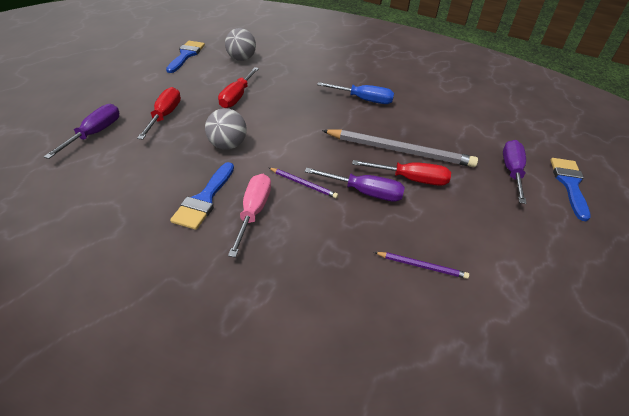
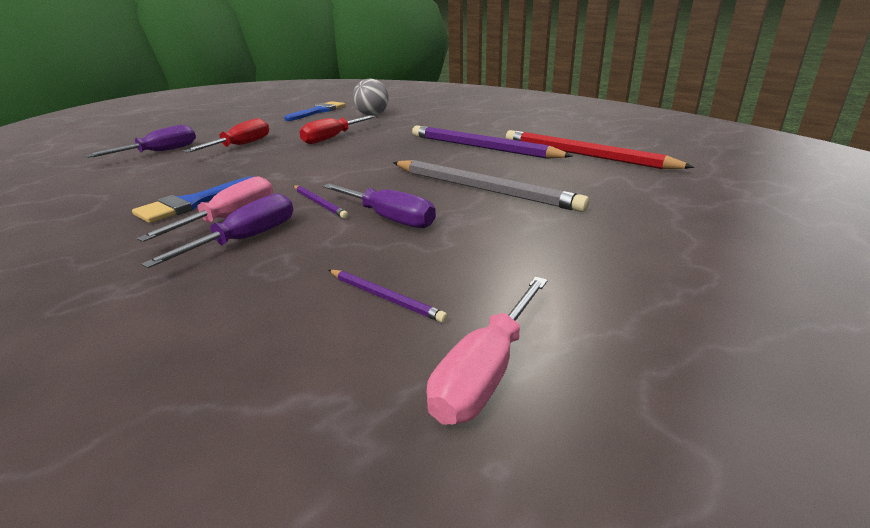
camera: 25 degrees right, 15 degrees down
grey ball [205,108,247,150] -> none
blue screwdriver [317,82,394,104] -> purple pencil [412,125,572,159]
red screwdriver [352,160,451,186] -> none
purple screwdriver [503,140,526,204] -> purple screwdriver moved to [141,193,293,268]
blue brush [550,158,591,221] -> none
none -> pink screwdriver [426,277,548,425]
none -> red pencil [506,130,695,169]

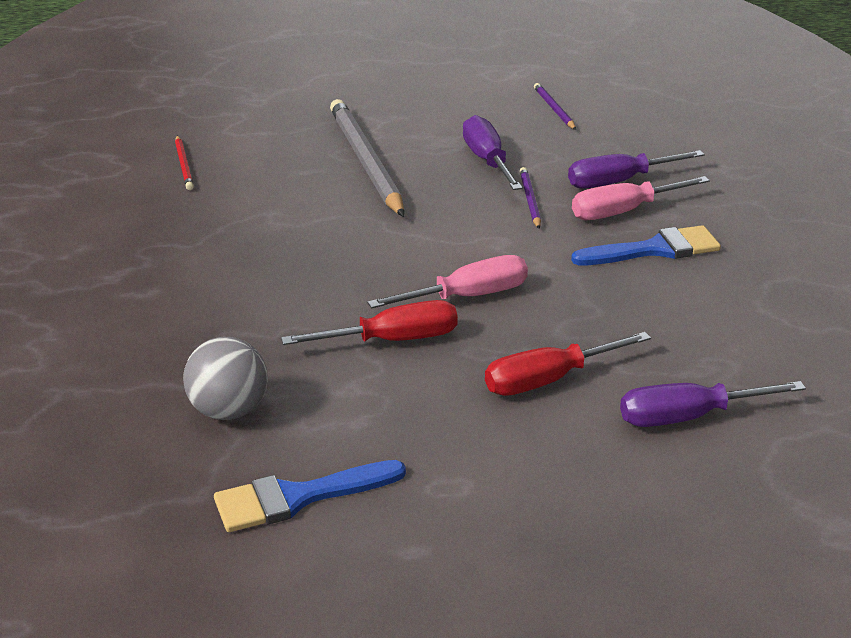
camera: 145 degrees left, 5 degrees up
purple pencil [412,125,572,159] -> none
pink screwdriver [426,277,548,425] -> pink screwdriver moved to [367,255,528,308]
red pencil [506,130,695,169] -> red pencil [175,136,194,190], size x0.46

